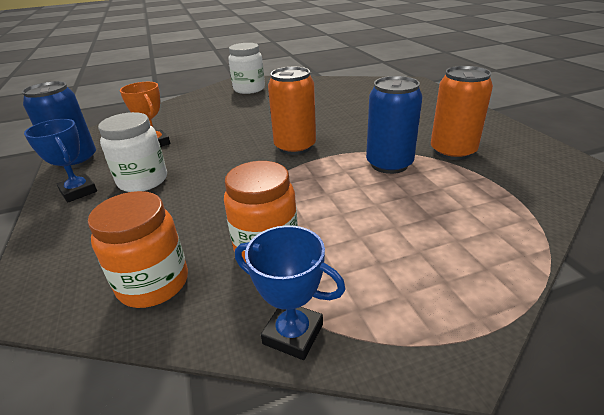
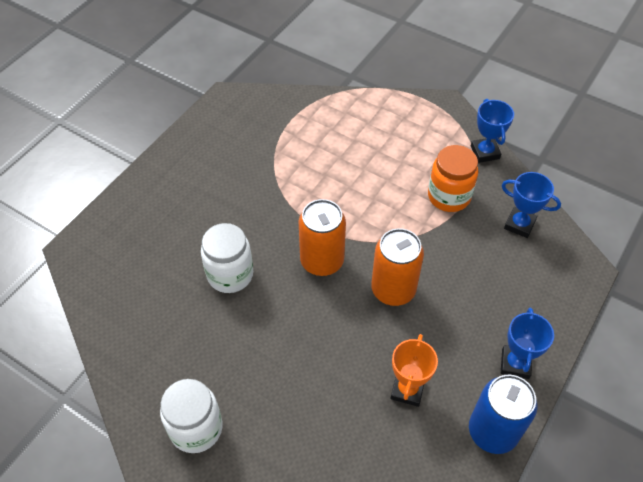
camera: 130 degrees left, 20 degrees up
orange jar [88,191,188,308] -> blue trophy [502,172,561,238]
white jar [98,112,167,192] -> white jar moved to [201,223,253,293]
blue can [366,76,423,174] -> none
orange can [431,66,493,160] -> orange can moved to [371,228,424,306]

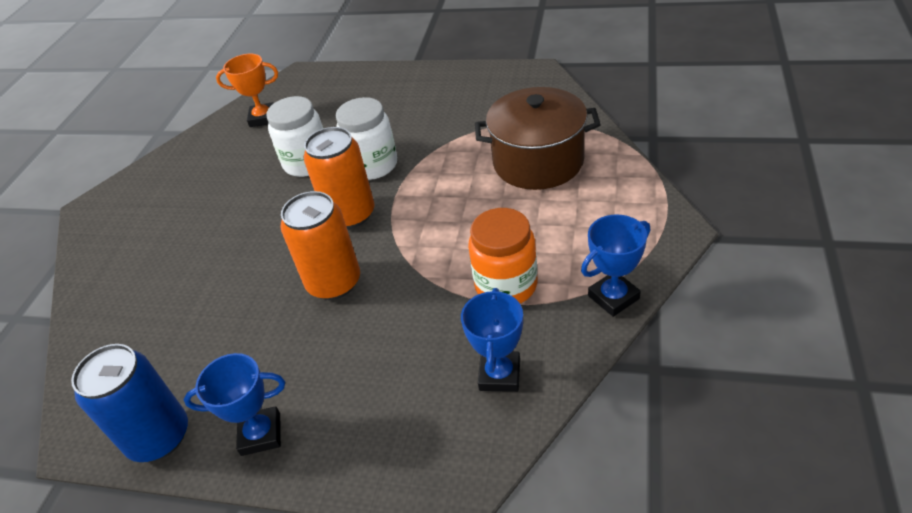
camera: 75 degrees right, 10 degrees down
white jar [160,379,223,453] -> white jar moved to [336,97,397,180]
orange trophy [391,334,438,407] -> orange trophy moved to [216,54,278,127]
none -> brown pot [475,87,601,190]

